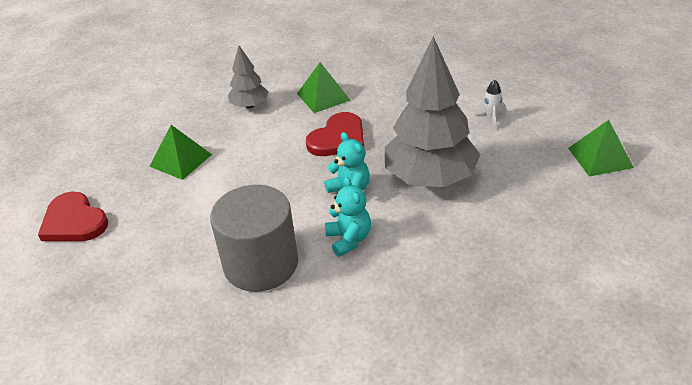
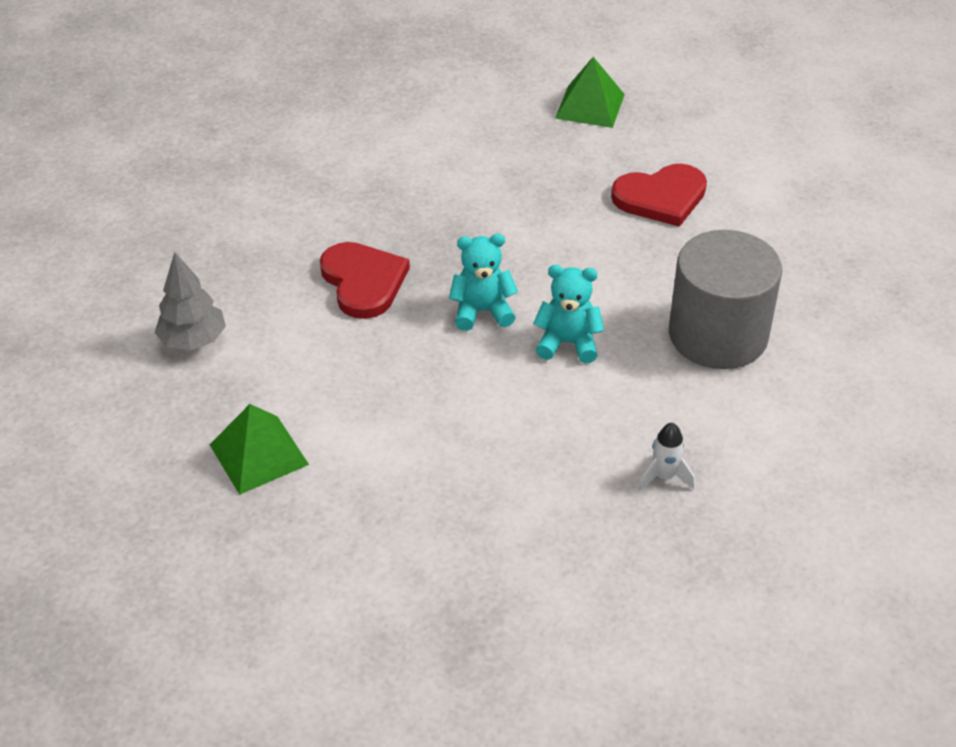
camera: 65 degrees left, 5 degrees up
red heart [38,192,108,241] -> red heart moved to [611,164,707,227]
grey cylinder [210,185,298,292] -> grey cylinder moved to [669,230,782,369]
green pyramid [297,62,351,113] -> none
grey tree [385,36,481,187] -> none
white rocket [474,80,506,130] -> white rocket moved to [638,423,695,491]

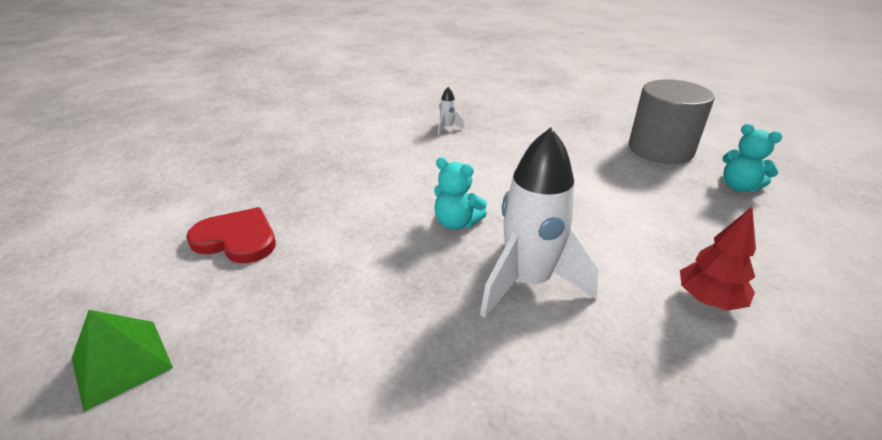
camera: 145 degrees left, 10 degrees down
grey tree [155,252,226,350] -> red tree [680,207,756,311]
green pyramid [209,404,309,495] -> none
red heart [320,242,410,319] -> white rocket [480,127,599,318]
turquoise teddy bear [533,265,604,363] -> turquoise teddy bear moved to [722,124,782,192]
grey cylinder [669,230,782,369] -> grey cylinder moved to [629,79,715,164]

